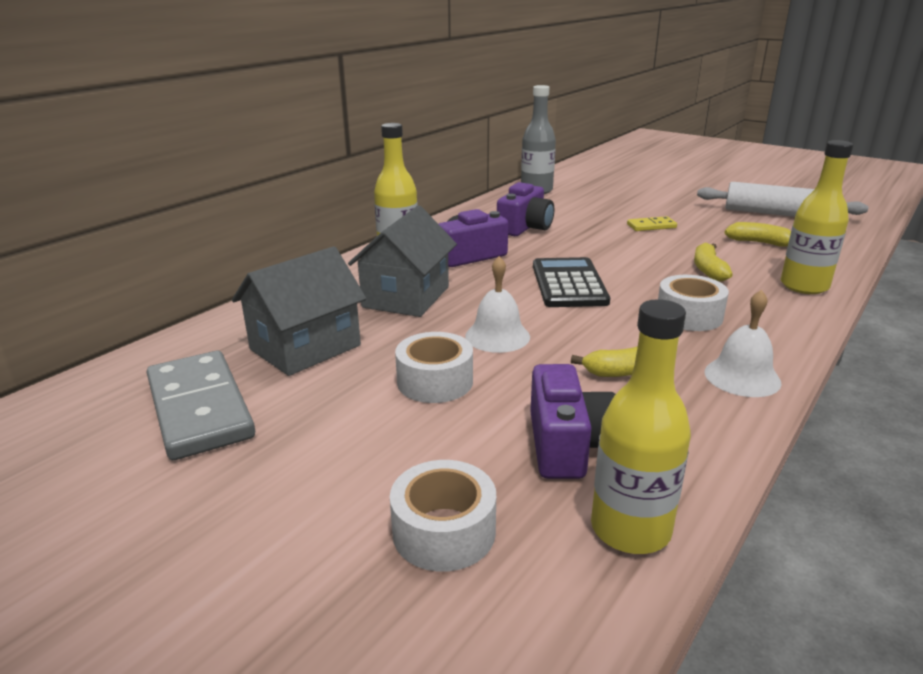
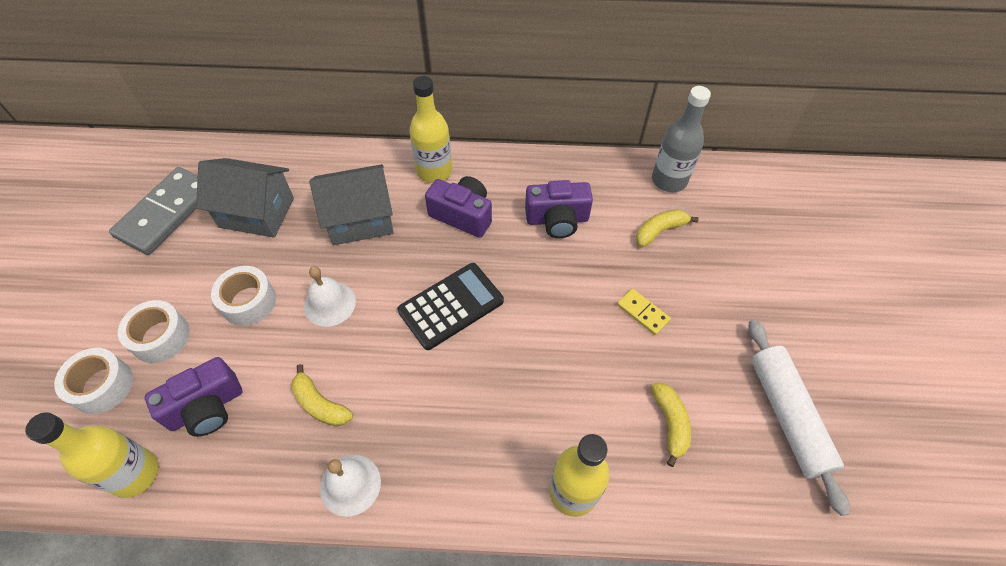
camera: 55 degrees right, 30 degrees up
white tape [658,275,729,331] -> white tape moved to [118,300,190,363]
yellow banana [694,243,733,281] -> yellow banana moved to [636,209,699,247]

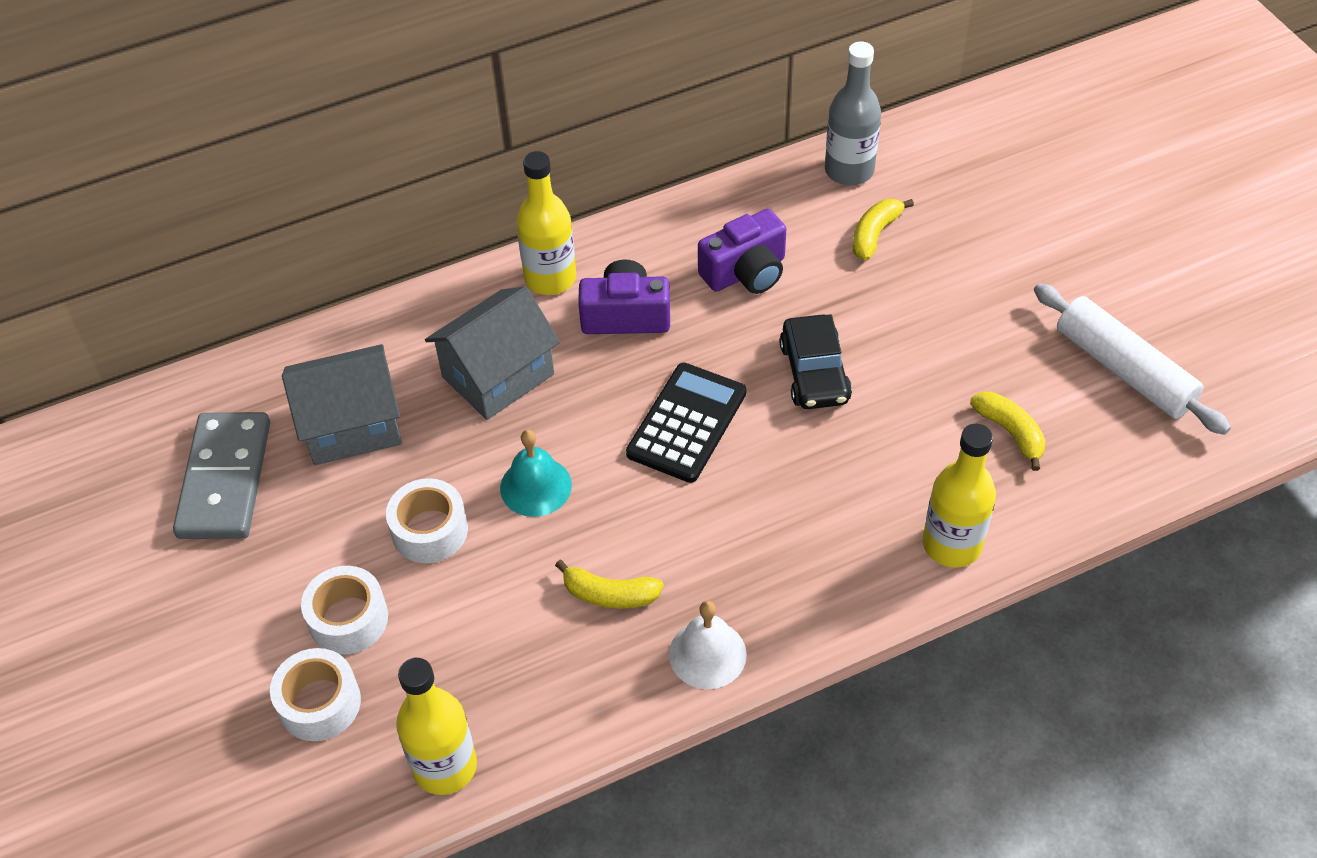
camera: 25 degrees left, 5 degrees down
purple camera [144,357,242,437] -> none
white bell [304,266,356,327] -> turquoise bell [500,430,572,517]
yellow domino [617,289,671,335] -> none
none -> black car [779,314,852,409]

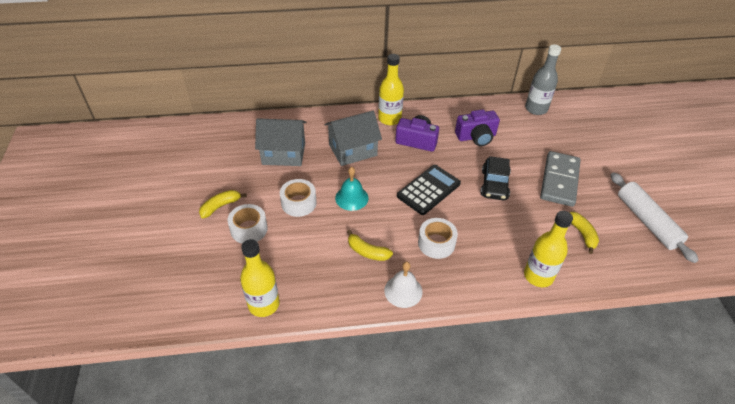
camera: 15 degrees right, 5 degrees down
grey domino [173,412,270,539] -> grey domino moved to [540,151,581,207]
white tape [270,648,361,741] -> white tape moved to [418,218,458,259]
yellow banana [853,199,914,261] -> yellow banana moved to [199,190,247,218]

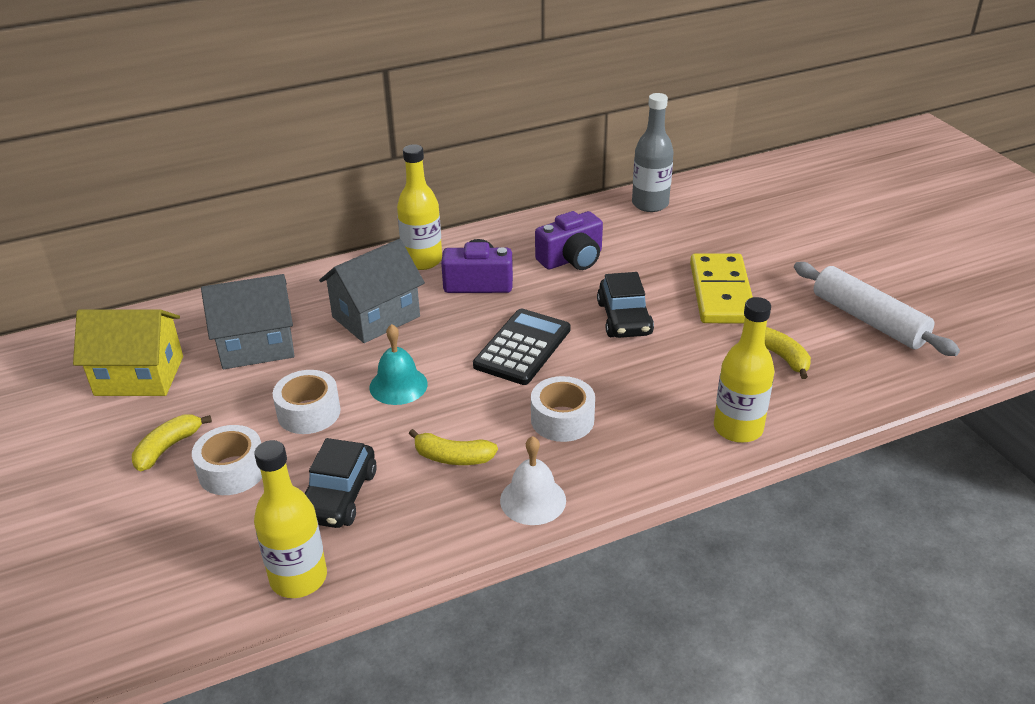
camera: 15 degrees left, 10 degrees down
grey domino [540,151,581,207] -> yellow domino [690,253,753,324]
none -> yellow house [73,309,183,396]
none -> black car [305,438,377,528]

